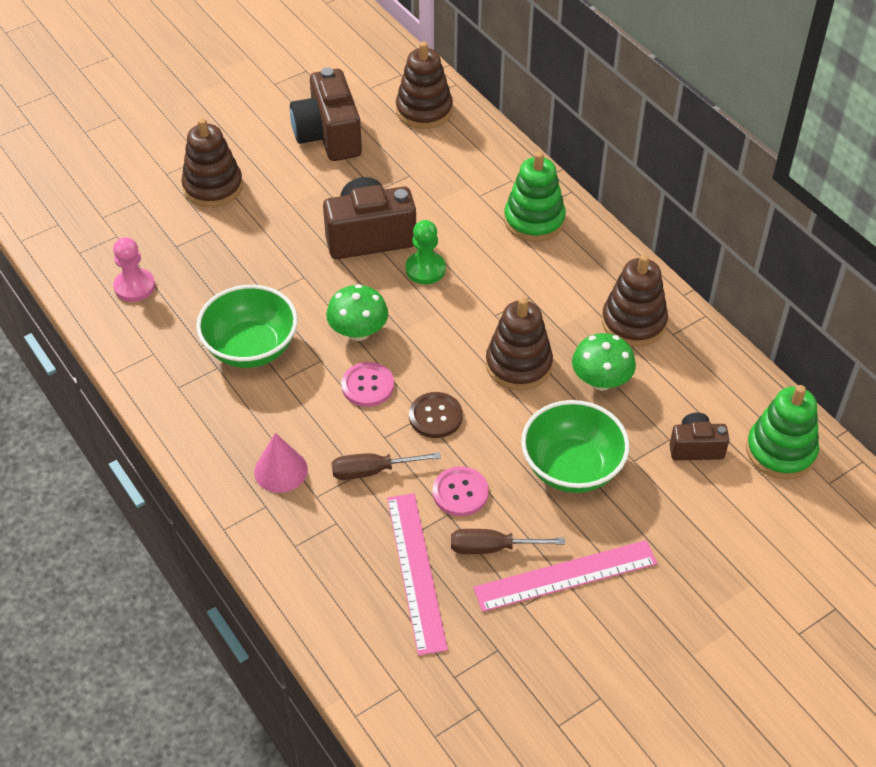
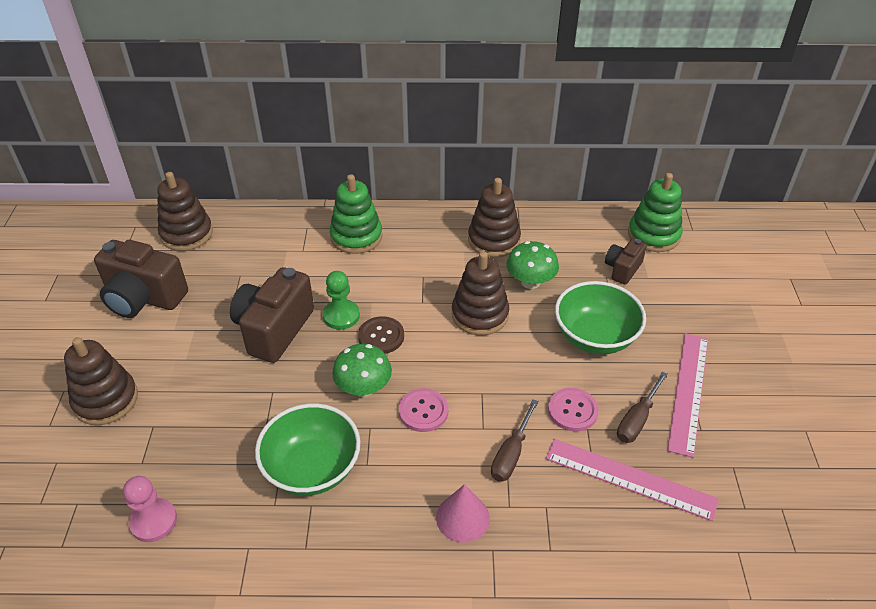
camera: 55 degrees left, 5 degrees down
brown button [409,392,463,438] -> brown button moved to [358,316,404,354]

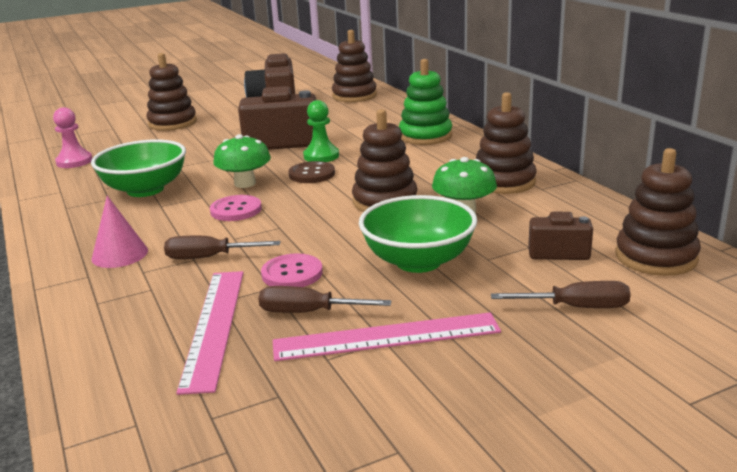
camera: 65 degrees right, 20 degrees down
green stacking toy [628,173,683,252] -> brown stacking toy [615,148,701,276]
none -> brown screwdriver [491,281,631,308]

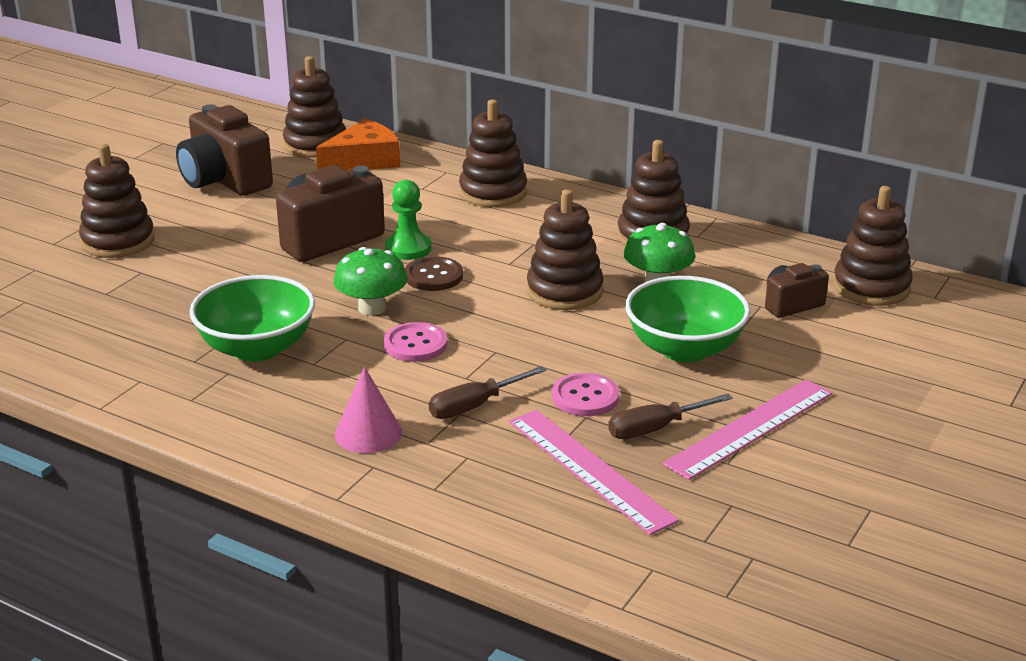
camera: 35 degrees left, 5 degrees up
pink pawn [53,107,93,168] -> none
green stacking toy [399,59,452,145] -> brown stacking toy [459,100,527,207]
brown screwdriver [491,281,631,308] -> none
none -> orange cheese [316,119,400,171]

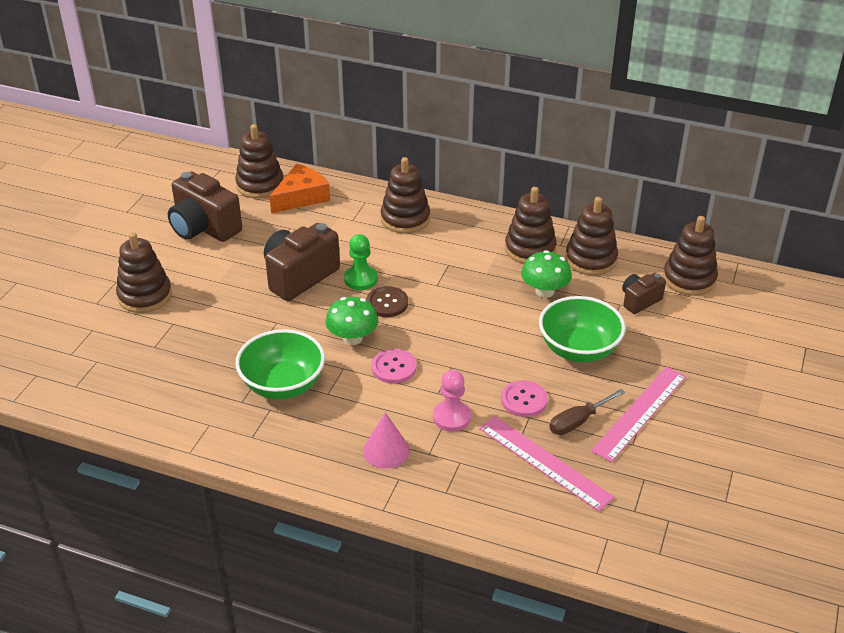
camera: 10 degrees left, 10 degrees up
brown screwdriver [429,366,546,419] -> pink pawn [433,370,471,432]
brown stacking toy [527,189,604,310] -> brown stacking toy moved to [565,197,618,275]

